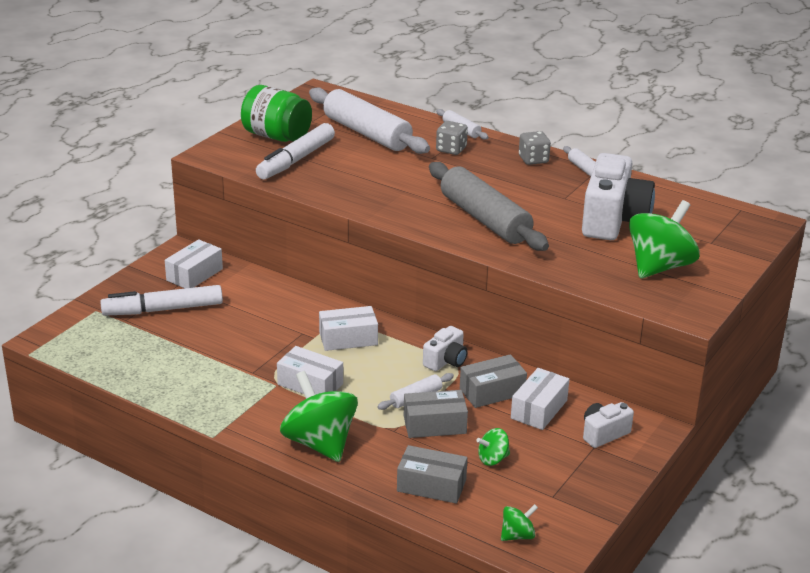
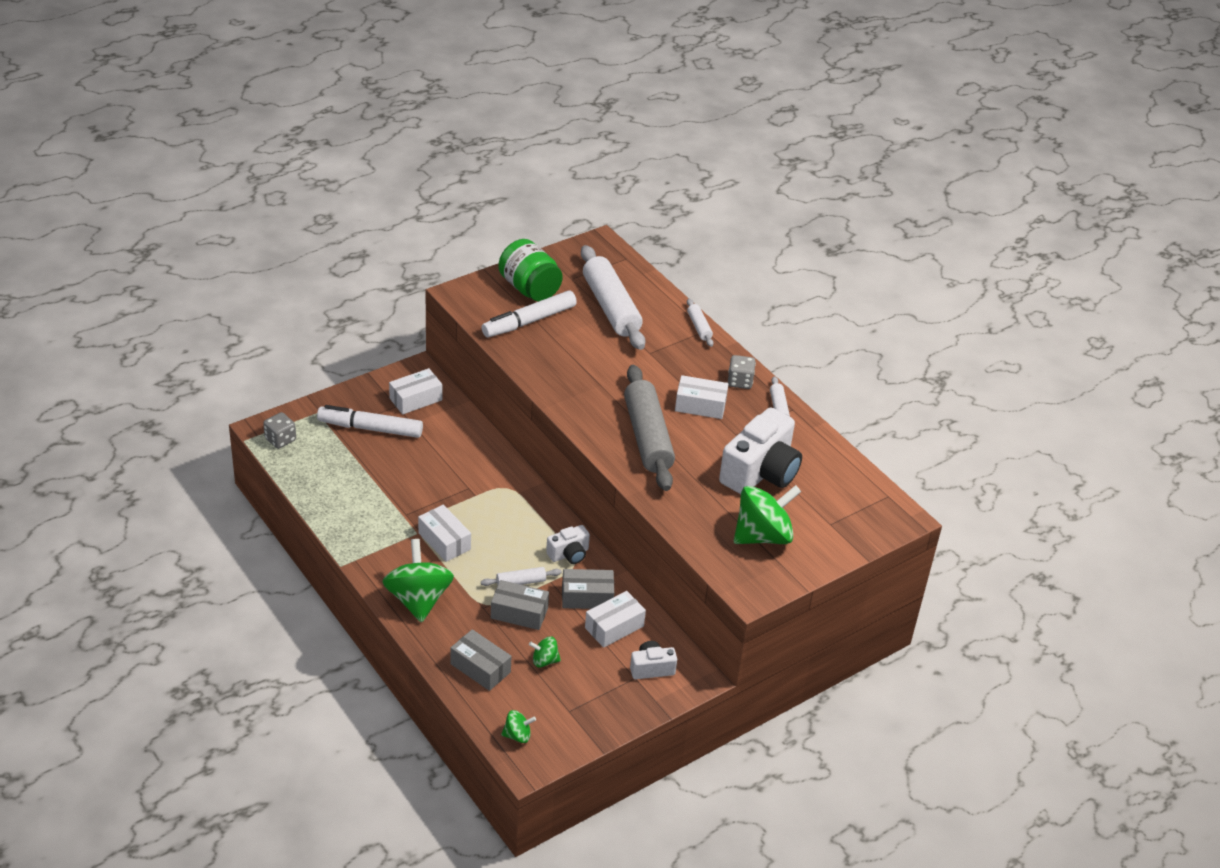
camera: 20 degrees right, 10 degrees up
white box [319,306,378,351] -> white box moved to [675,375,728,419]
grey dice [436,121,468,155] -> grey dice moved to [263,412,296,449]

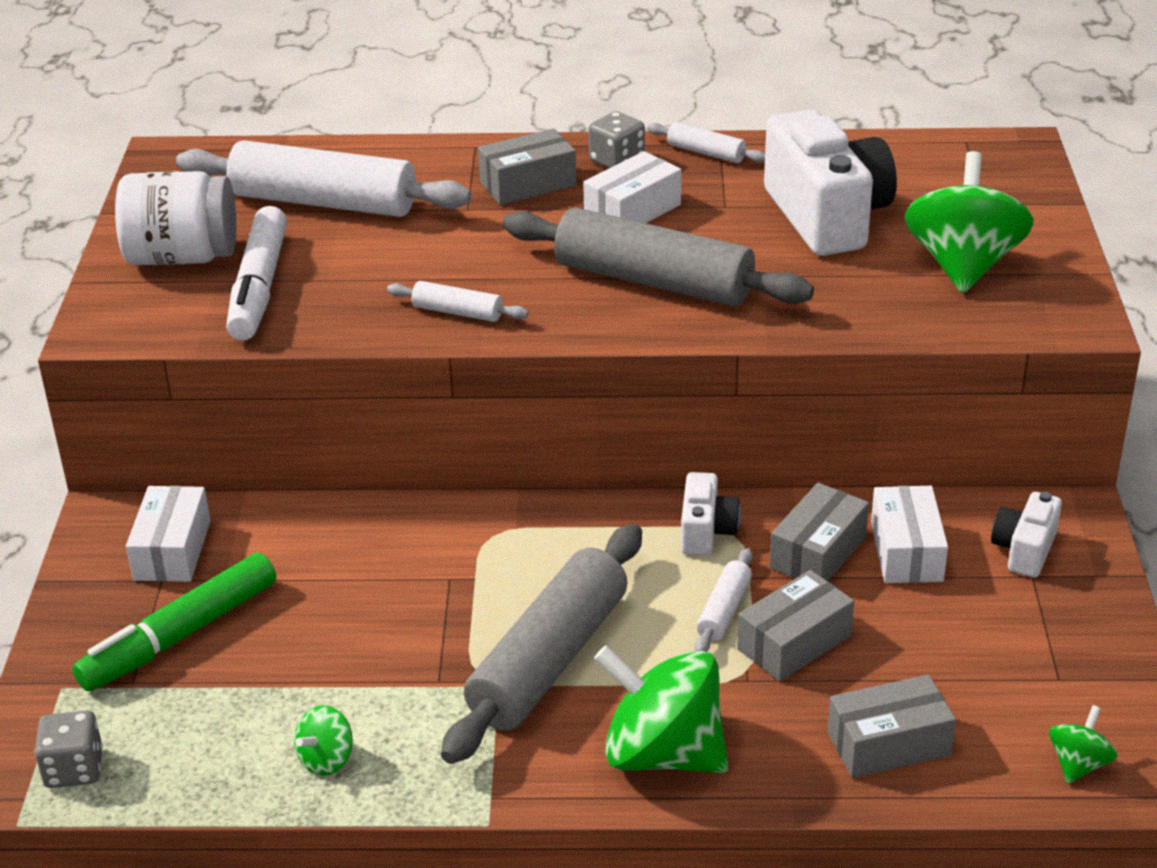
camera: 50 degrees left, 5 degrees down
white marker [317,405,423,438] -> green marker [72,553,276,691]
white box [418,505,471,562] -> grey rolling pin [441,524,642,764]
green jar [498,239,563,301] -> white jar [115,171,236,265]
green spinning top [529,637,561,667] -> green spinning top moved to [294,705,353,776]
white rolling pin [687,298,714,347] -> white rolling pin moved to [387,281,529,322]
none -> grey box [478,129,576,205]

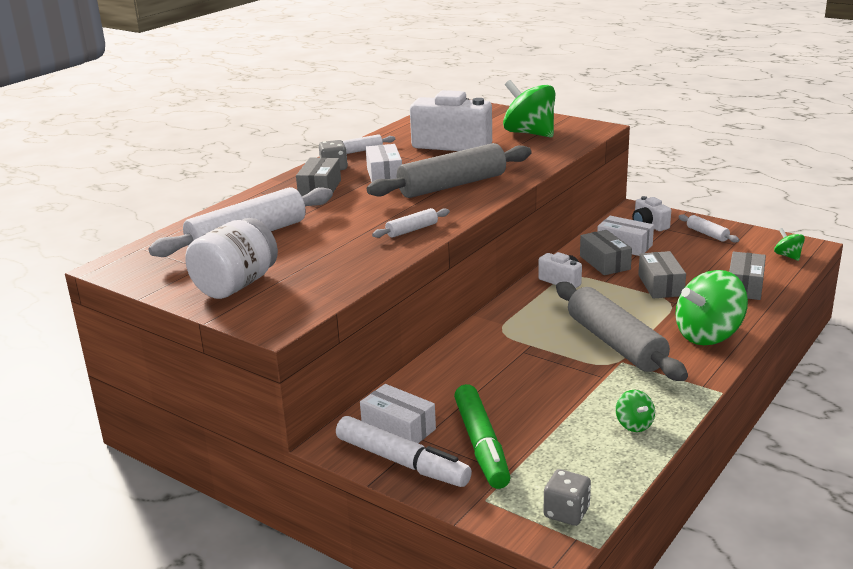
camera: 55 degrees left, 10 degrees down
white marker [226,206,287,341] -> white marker moved to [336,416,472,487]
white rolling pin [695,548,753,652] -> white rolling pin moved to [678,214,739,243]

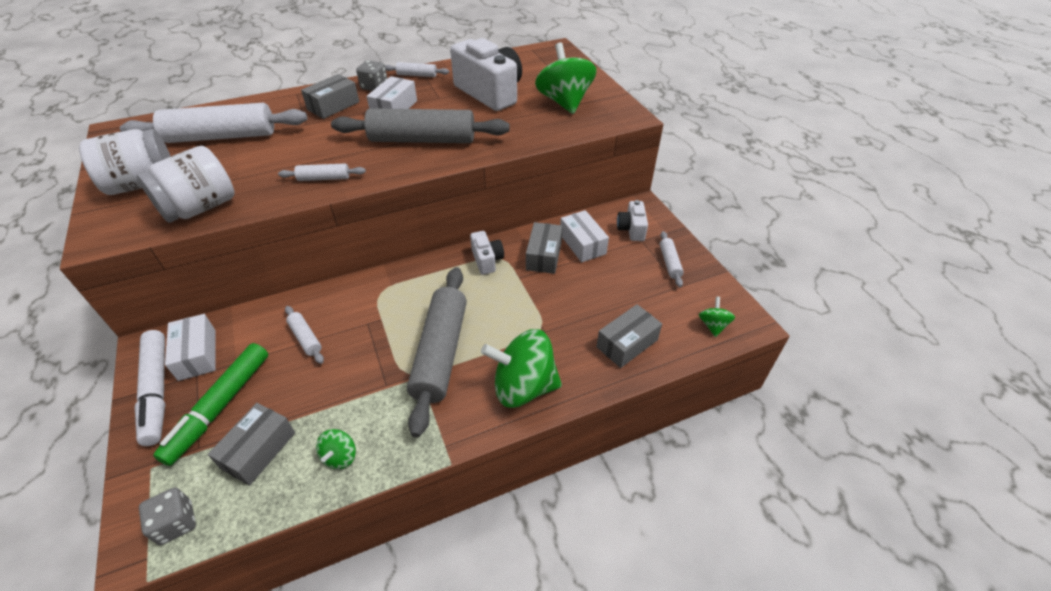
camera: 30 degrees right, 20 degrees up
grey box [638,251,686,299] -> grey box moved to [208,403,295,486]
none -> white jar [137,146,235,223]
none -> white rolling pin [285,306,324,364]

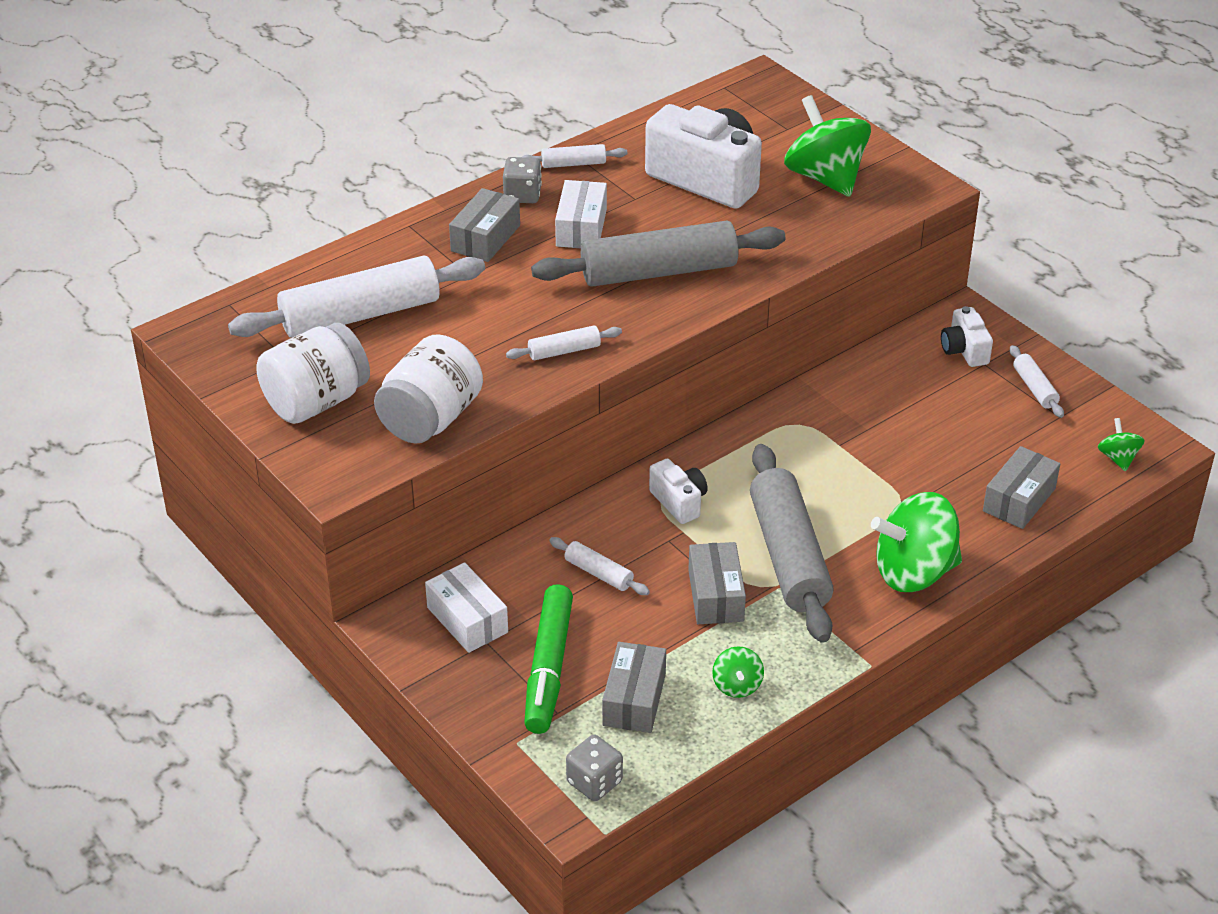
camera: 15 degrees left, 5 degrees down
white marker [135,330,165,446] -> none
white camera [470,231,504,275] -> white camera moved to [649,459,708,524]
grey box [526,222,563,274] -> grey box moved to [688,542,746,624]
white box [560,210,609,262] -> none

